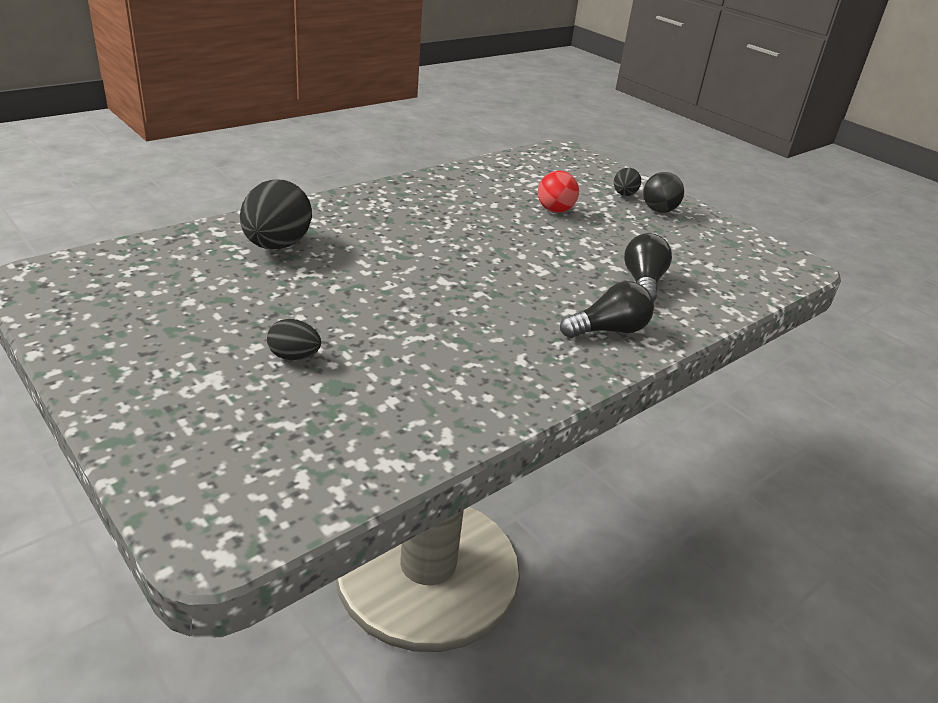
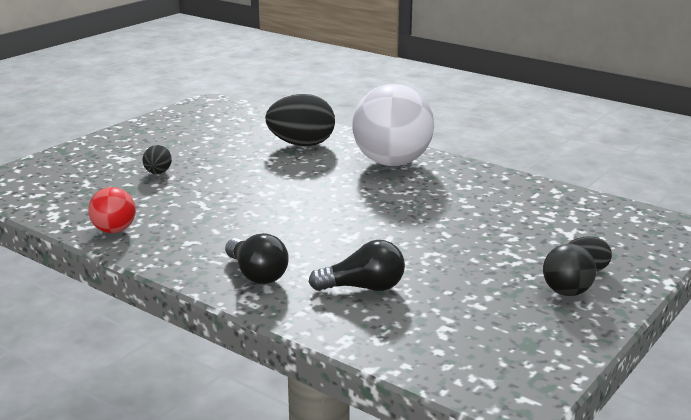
camera: 80 degrees right, 10 degrees down
red ball [538,171,579,213] -> red ball moved to [88,187,136,233]
none -> white ball [352,84,434,166]

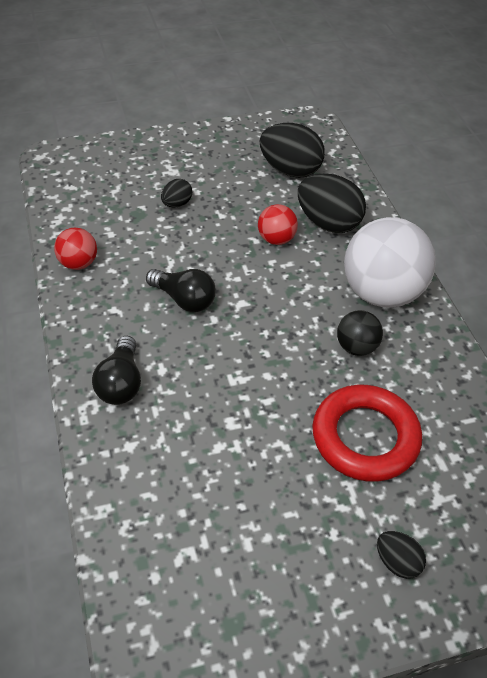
camera: 35 degrees right, 25 degrees up
black light bulb [308,240,405,291] -> black light bulb moved to [146,269,216,312]
black ball [543,244,596,296] -> black ball moved to [337,310,383,356]
none -> red ball [258,204,298,245]
none -> black egg [260,123,325,178]
none -> red ring [312,385,422,482]

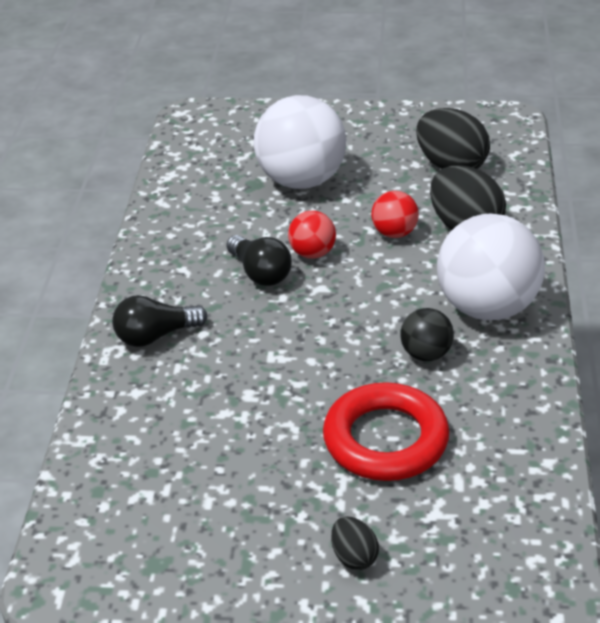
camera: 25 degrees right, 10 degrees down
red ball [54,228,97,270] -> red ball moved to [288,211,336,259]
black light bulb [92,336,141,405] -> black light bulb turned 45 degrees clockwise [112,295,207,347]
black egg [161,179,192,207] -> white ball [254,95,346,189]

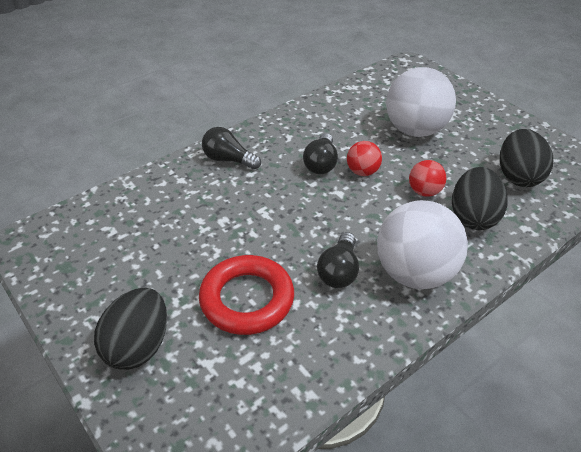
camera: 45 degrees right, 5 degrees up
black egg [331,516,379,570] -> black egg [94,288,167,370], size x1.97
black ball [400,308,454,361] -> black light bulb [317,232,359,288]

